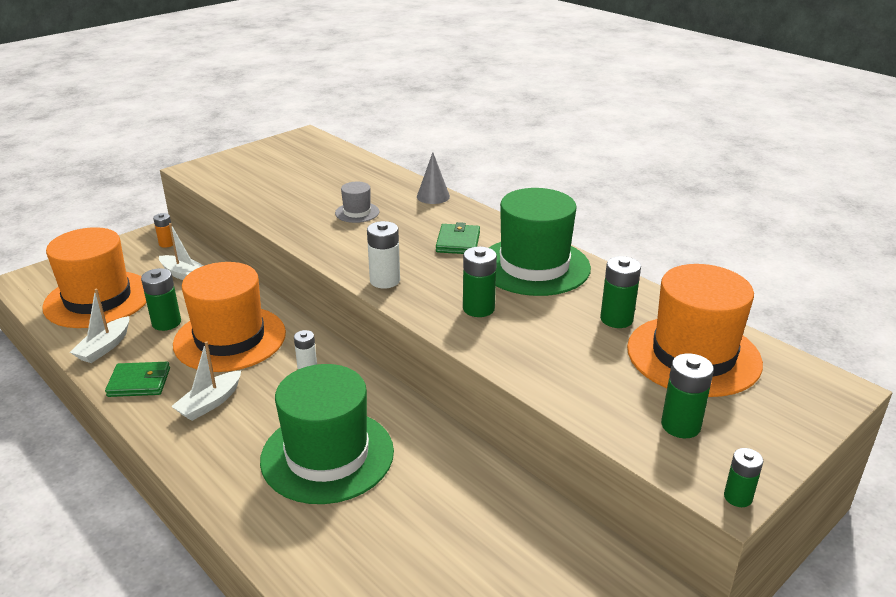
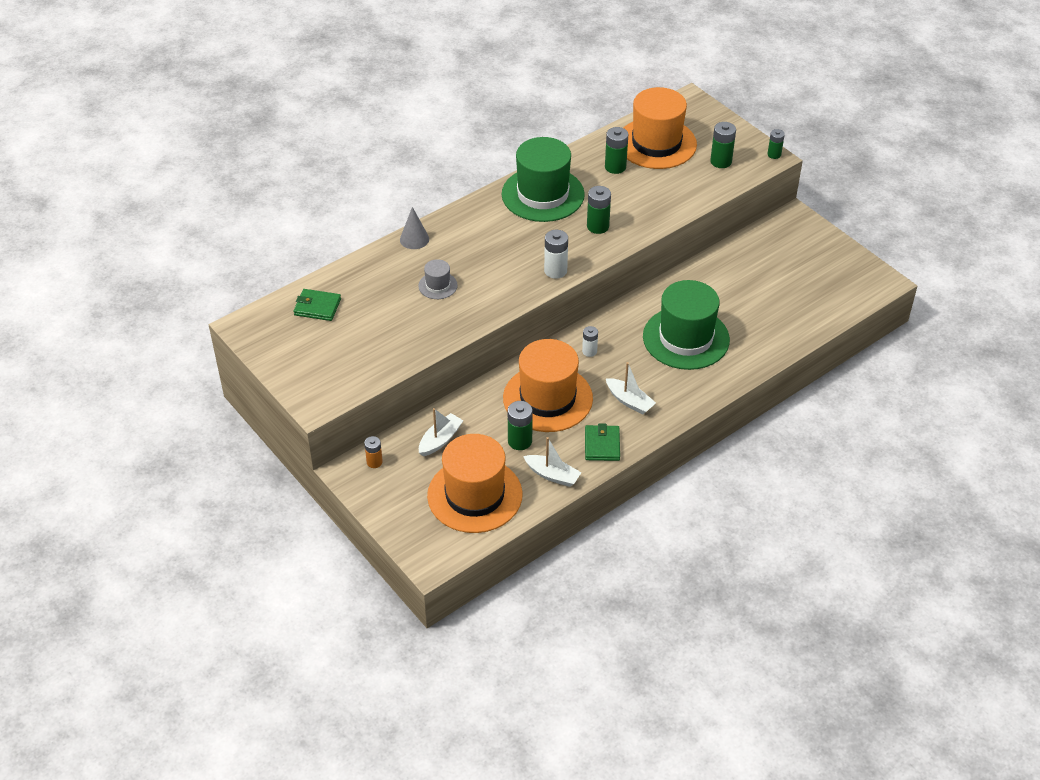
camera: 85 degrees left, 15 degrees up
green wallet [436,222,480,254] -> green wallet moved to [293,289,341,321]

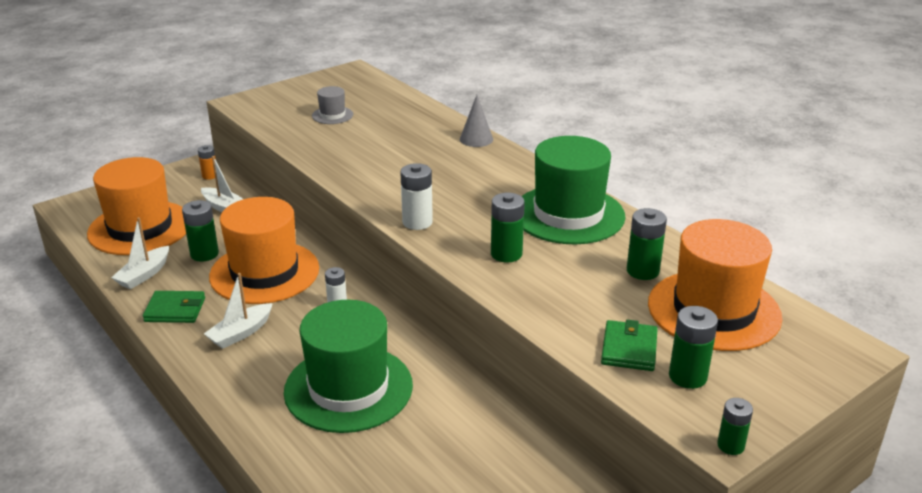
camera: 90 degrees right, 15 degrees down
green wallet [293,289,341,321] -> green wallet moved to [601,320,658,371]
grey hat [418,259,458,299] -> grey hat moved to [312,86,353,124]

